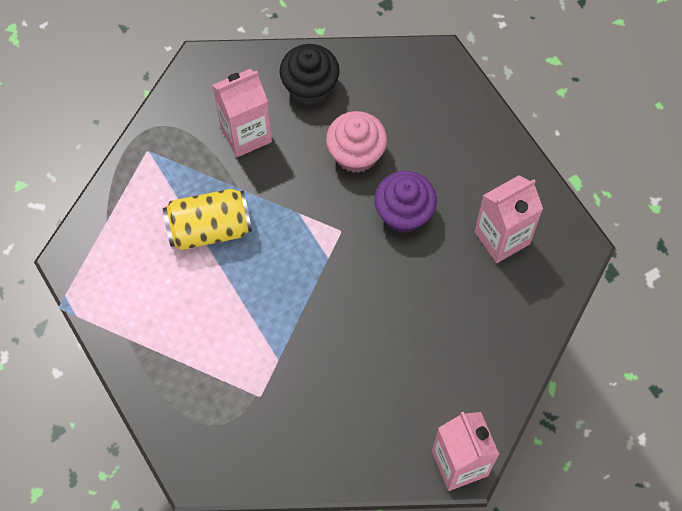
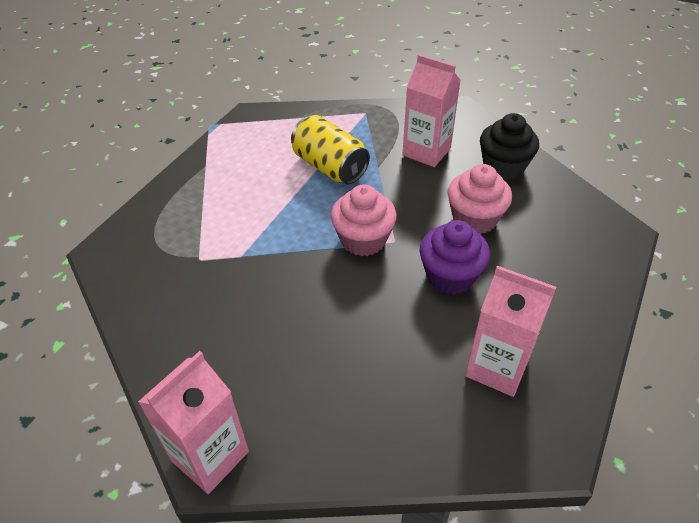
camera: 60 degrees right, 20 degrees down
none -> pink cupcake [331,184,397,256]

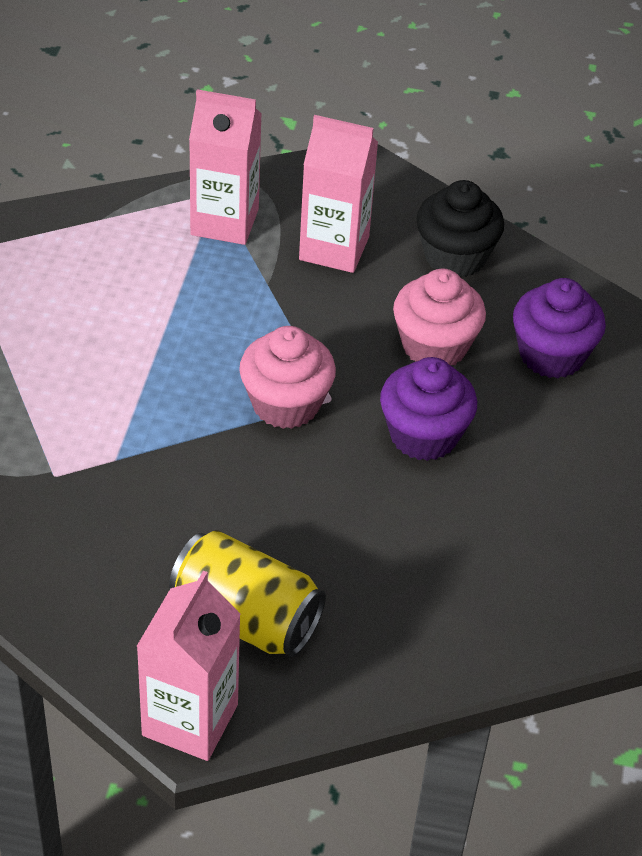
camera: 20 degrees left, 0 degrees up
yellow can [291,115,370,184] -> yellow can moved to [169,530,326,657]
pink carton [465,266,556,397] -> pink carton moved to [189,89,262,245]
none -> purple cupcake [513,278,606,378]

